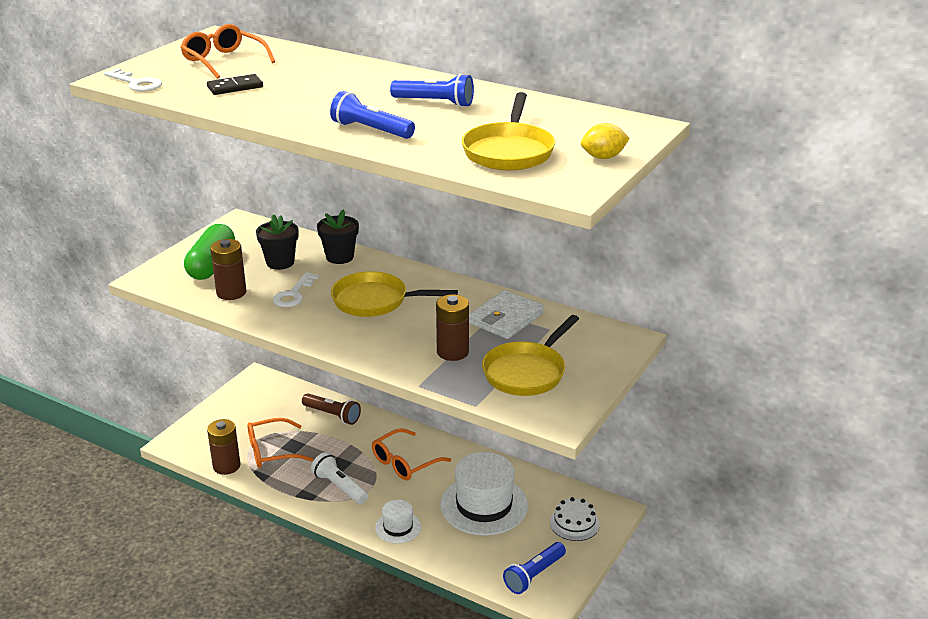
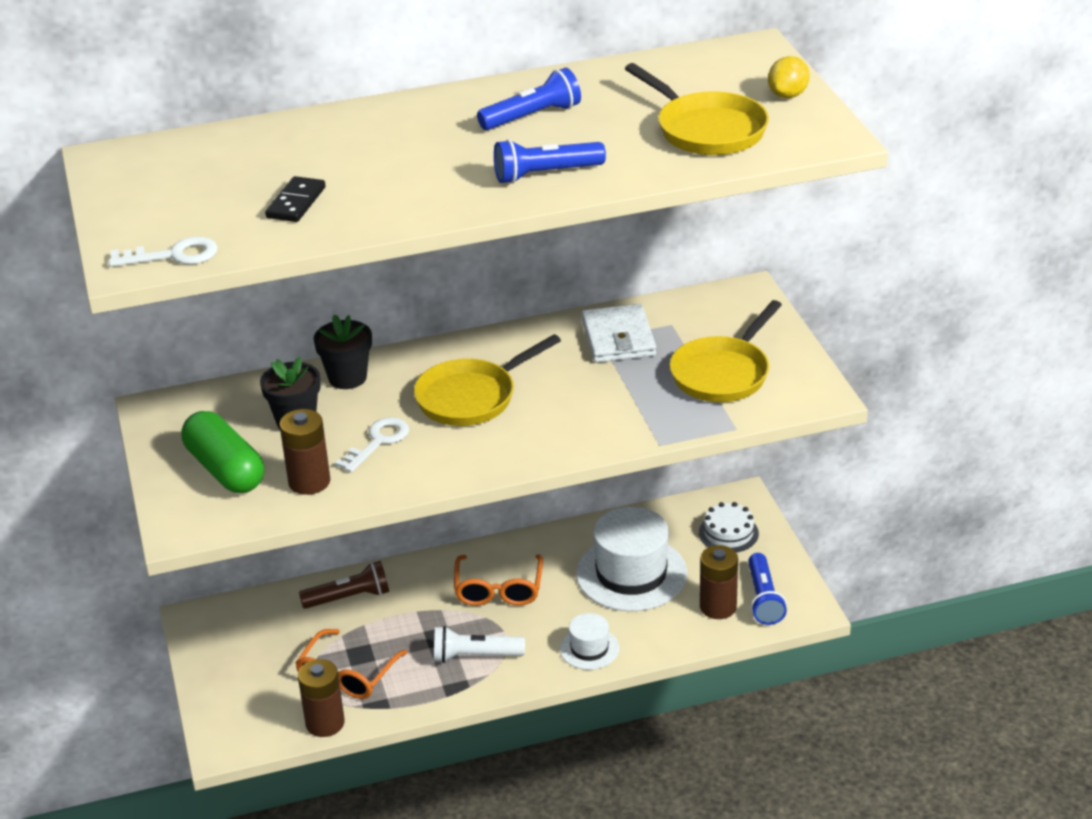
camera: 45 degrees left, 5 degrees up
orange glasses [180,24,276,79] -> none
white key [273,272,319,307] -> white key turned 120 degrees counterclockwise [335,417,409,473]
brown battery [436,294,469,361] -> brown battery moved to [700,545,738,619]
yellow pan [482,315,579,396] -> yellow pan turned 45 degrees clockwise [669,300,782,402]

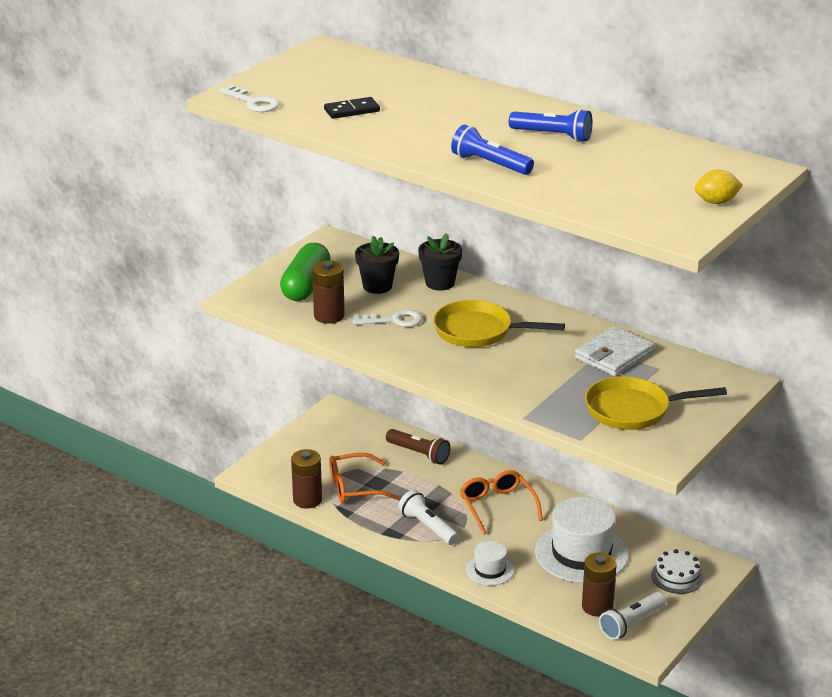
camera: 50 degrees right, 5 degrees down
orange glasses [454,554,543,606] -> orange glasses turned 105 degrees clockwise [460,470,543,535]
yellow pan [625,63,769,155] -> none
blue flashlight [748,553,787,625] -> white flashlight [599,592,666,640]

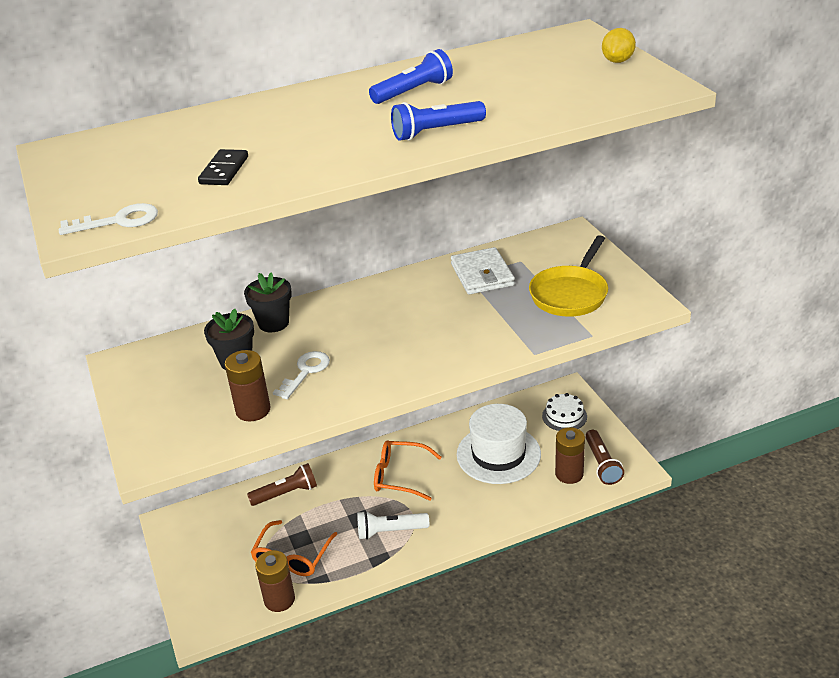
camera: 55 degrees left, 5 degrees up
green capsule [280,243,331,301] -> none
yellow pan [433,300,565,347] -> none
white hat [466,541,514,586] -> none
white flashlight [599,592,666,640] -> brown flashlight [585,430,624,485]

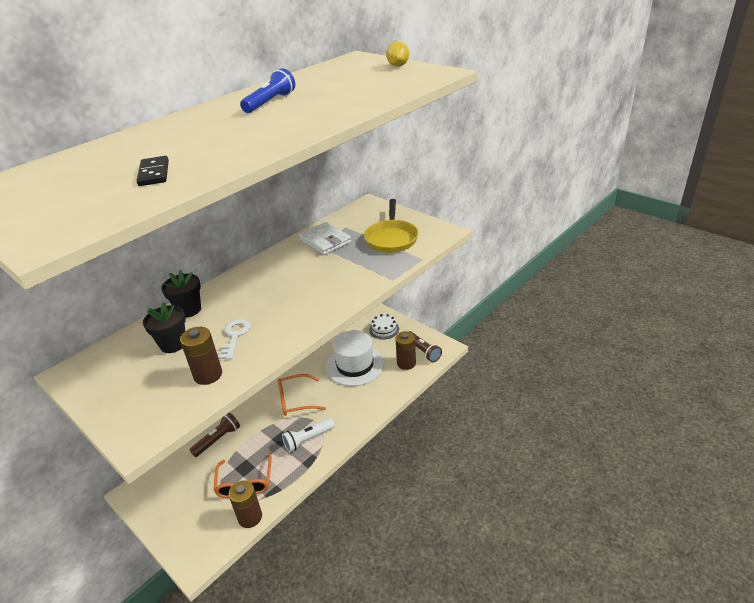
camera: 25 degrees left, 0 degrees up
white key [59,203,158,235] -> none
blue flashlight [391,101,486,141] -> none

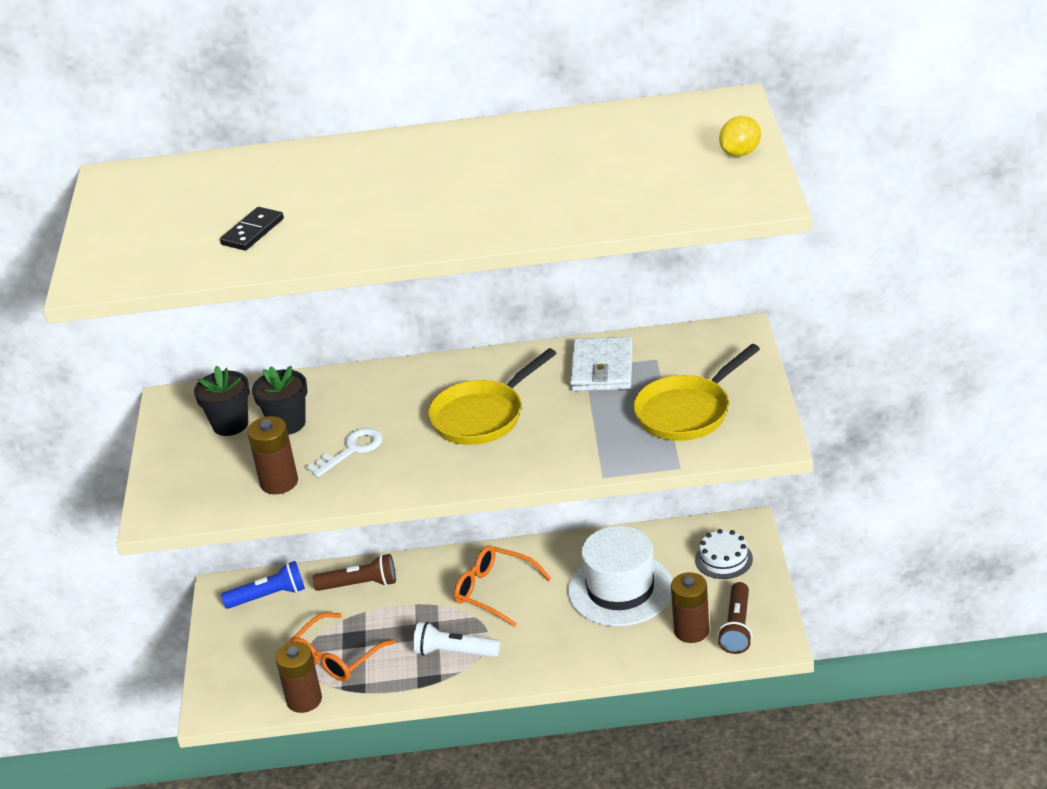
camera: 45 degrees right, 0 degrees up
black flower pot [161,270,201,318] -> black flower pot moved to [194,365,250,436]
blue flashlight [240,68,295,113] -> blue flashlight moved to [221,561,305,609]
none -> yellow pan [428,348,557,445]

